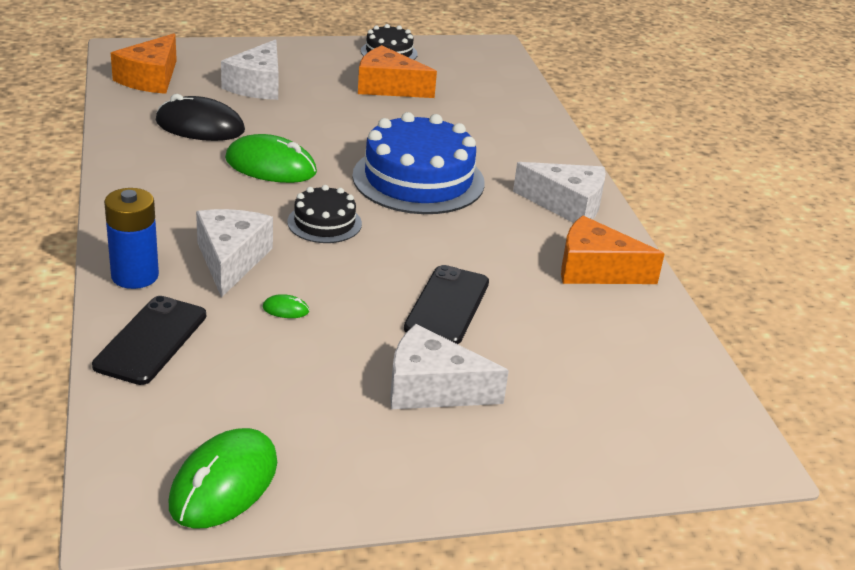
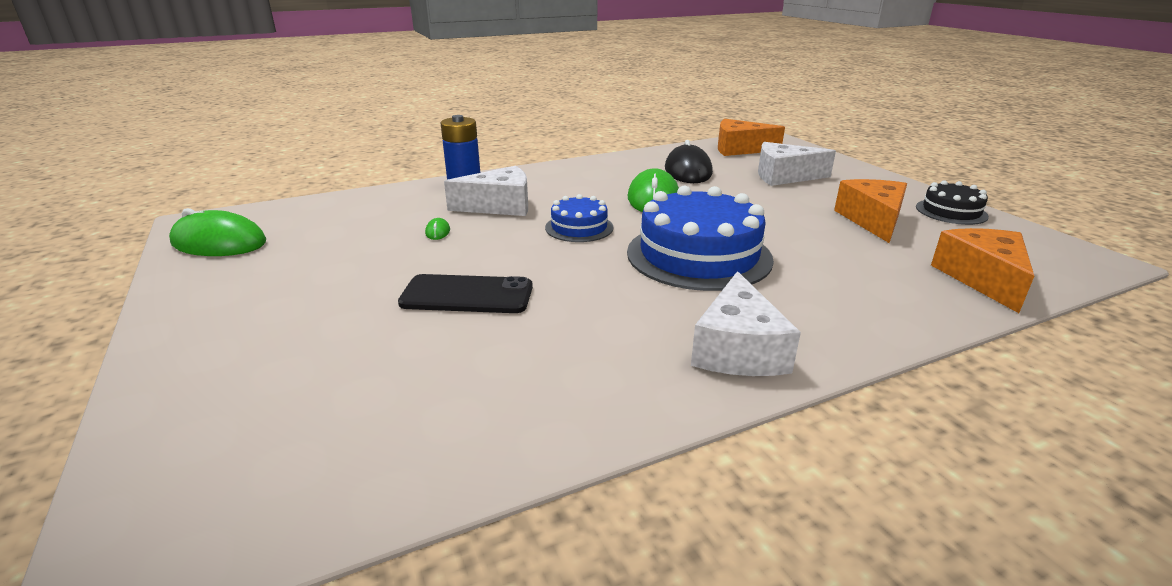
camera: 80 degrees right, 5 degrees down
black phone [92,296,206,385] -> none
black cake [287,185,362,243] -> blue cake [545,194,613,242]
white cheese [390,324,509,409] -> none
orange cheese [561,216,665,284] -> orange cheese moved to [931,228,1034,313]

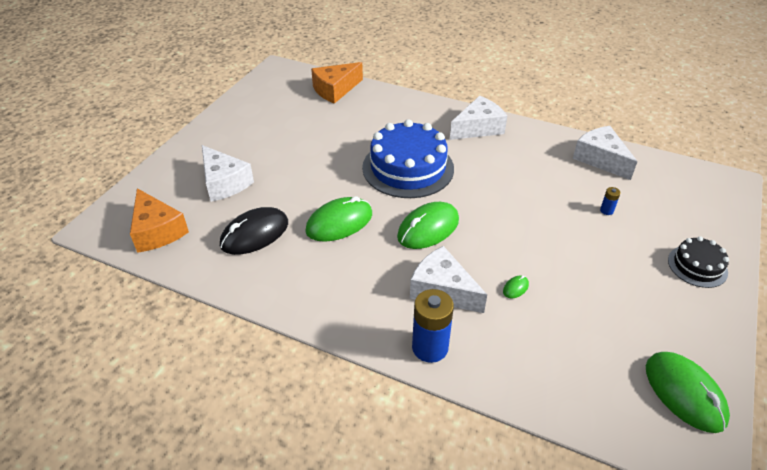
camera: 130 degrees left, 15 degrees up
black phone [398,274,533,313] -> none
blue cake [545,194,613,242] -> green mouse [397,202,459,249]
orange cheese [834,179,907,243] -> none
black cake [916,180,989,225] -> black cake moved to [668,236,729,288]
none -> white cheese [573,126,637,180]
none -> blue battery [600,187,621,215]

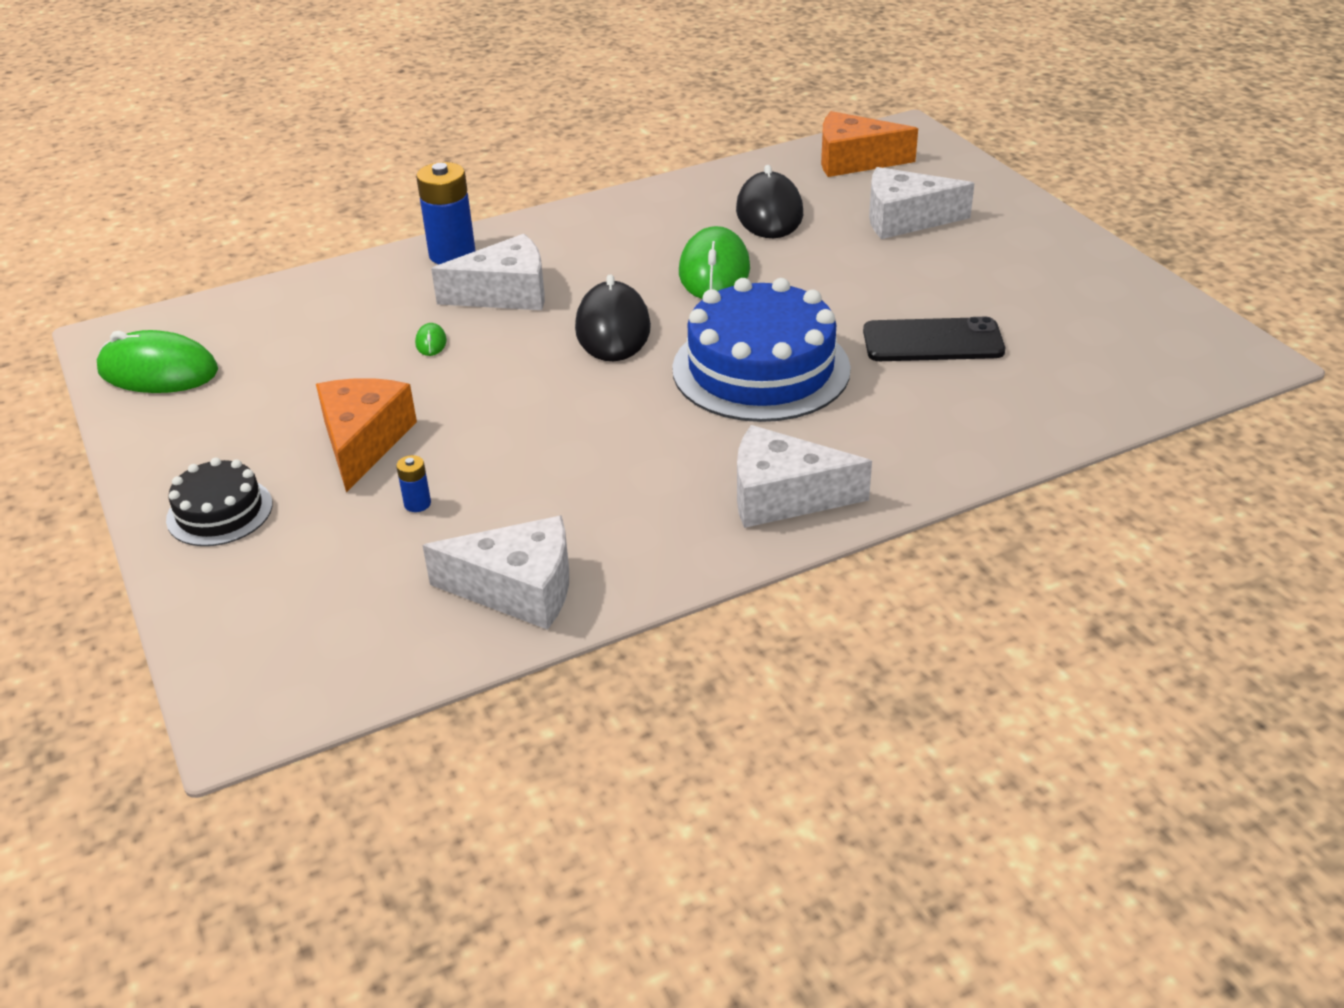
camera: 130 degrees right, 5 degrees down
orange cheese [311,62,363,104] -> orange cheese moved to [316,378,417,493]
green mouse [397,202,459,249] -> black mouse [575,274,651,361]
white cheese [450,96,507,140] -> white cheese turned 90 degrees clockwise [737,425,872,528]
none -> black phone [863,317,1005,361]

